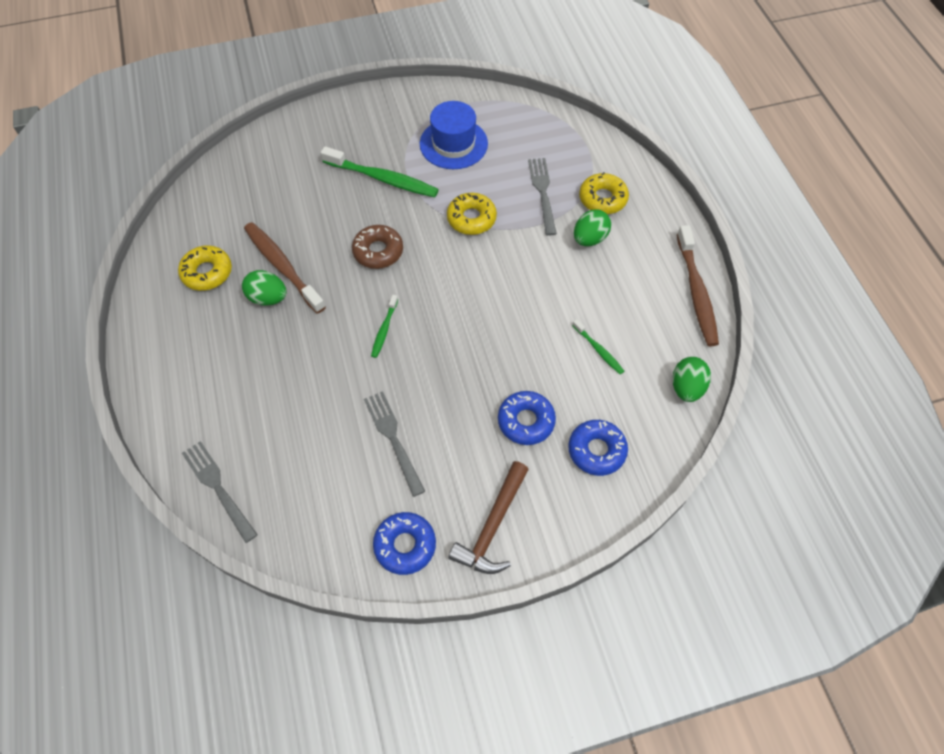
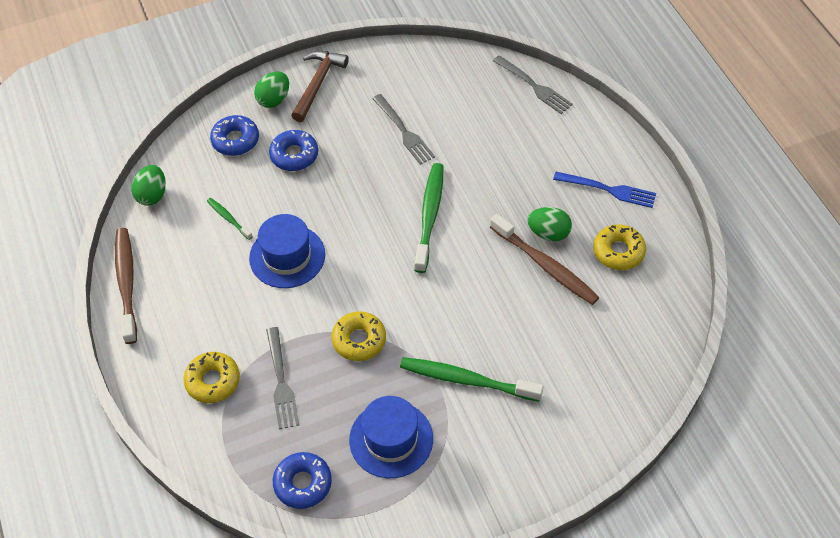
camera: 175 degrees right, 5 degrees down
brown donut [352,225,403,269] -> none
green toothbrush [371,295,398,358] -> green toothbrush [414,163,444,273], size x1.97
blue donut [373,512,436,575] -> blue donut moved to [273,452,332,509]
green egg [574,209,611,246] -> green egg moved to [254,72,289,108]
none -> blue hat [249,214,325,288]
none -> blue fork [553,172,656,208]

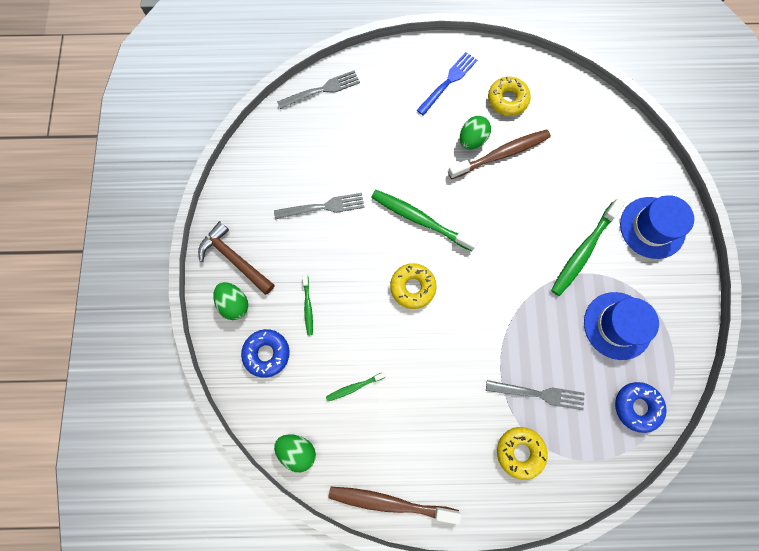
camera: 70 degrees left, 20 degrees up
blue hat [249,214,325,288] -> blue hat moved to [620,195,694,259]
blue donut [269,130,318,171] -> green toothbrush [302,274,313,336]
yellow donut [331,312,386,361] -> yellow donut moved to [390,263,437,309]

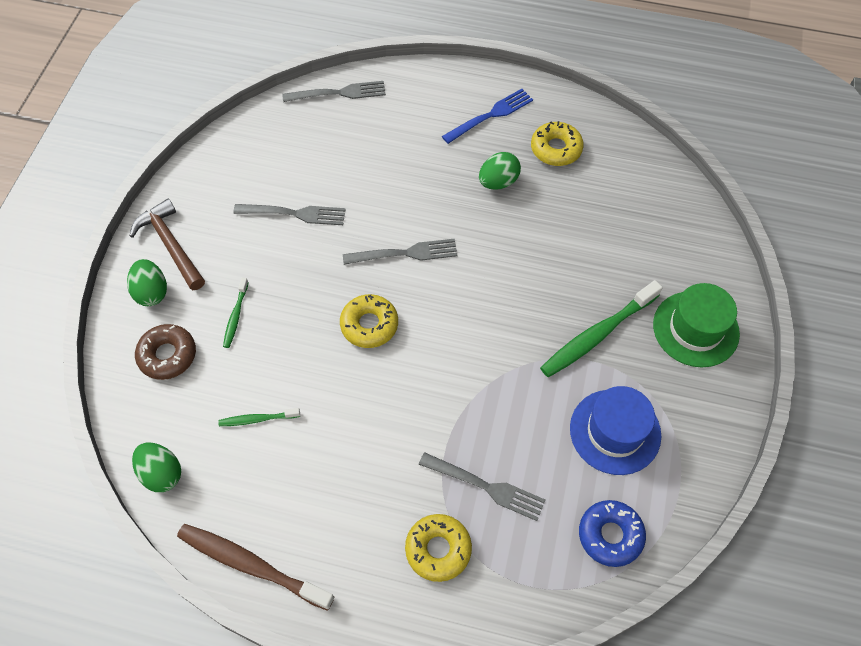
camera: 15 degrees right, 15 degrees down
blue donut [241,329,290,378] -> brown donut [135,324,196,380]
green toothbrush [371,190,478,251] -> grey fork [343,239,457,265]
brown toothbrush [448,129,551,179] -> none
blue hat [620,195,694,259] -> green hat [653,283,740,367]

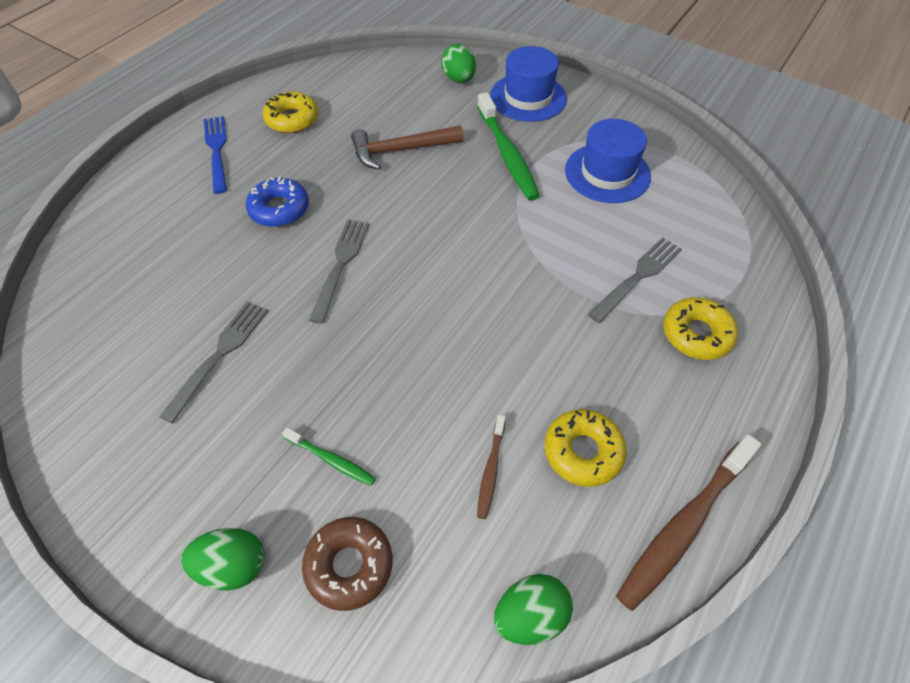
camera: 70 degrees left, 5 degrees down
brown hammer [130,199,205,290] -> brown hammer moved to [351,125,464,170]
green toothbrush [218,408,300,426] -> brown toothbrush [477,415,506,519]
grey fork [282,81,386,102] -> none
yellow donut [340,294,398,348] -> yellow donut moved to [545,409,627,487]
green egg [479,152,521,190] -> green egg moved to [441,44,476,83]
blue donut [579,500,646,567] -> blue donut moved to [246,177,309,227]
green hat [653,283,740,367] -> blue hat [490,46,567,122]

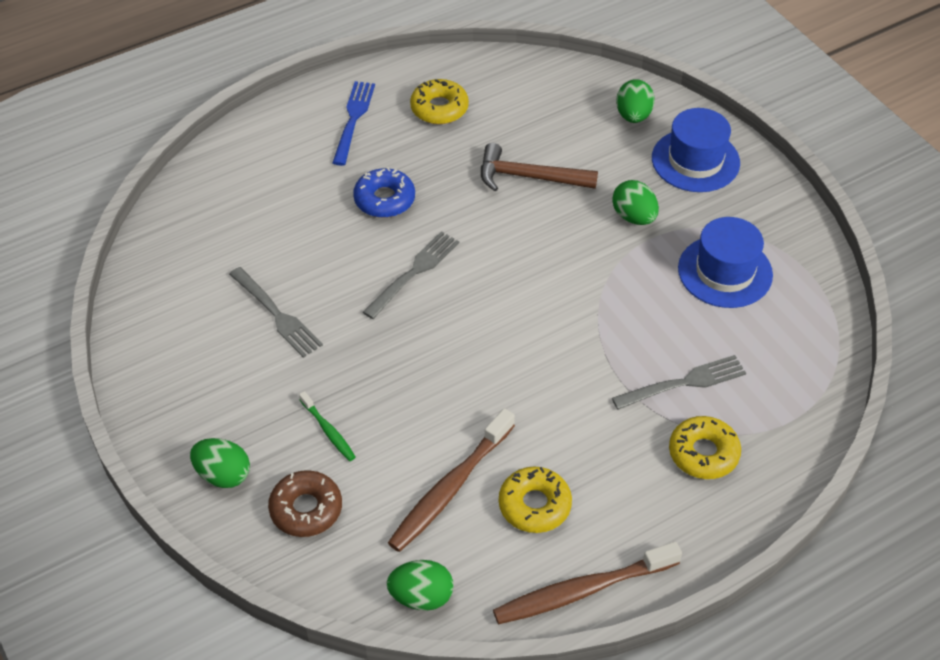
camera: 25 degrees right, 5 degrees down
grey fork [159,302,268,424] -> grey fork turned 90 degrees clockwise [229,267,323,358]
green toothbrush [477,93,540,201] -> green egg [612,180,659,225]
brown toothbrush [477,415,506,519] -> brown toothbrush [388,408,515,552], size x1.97

